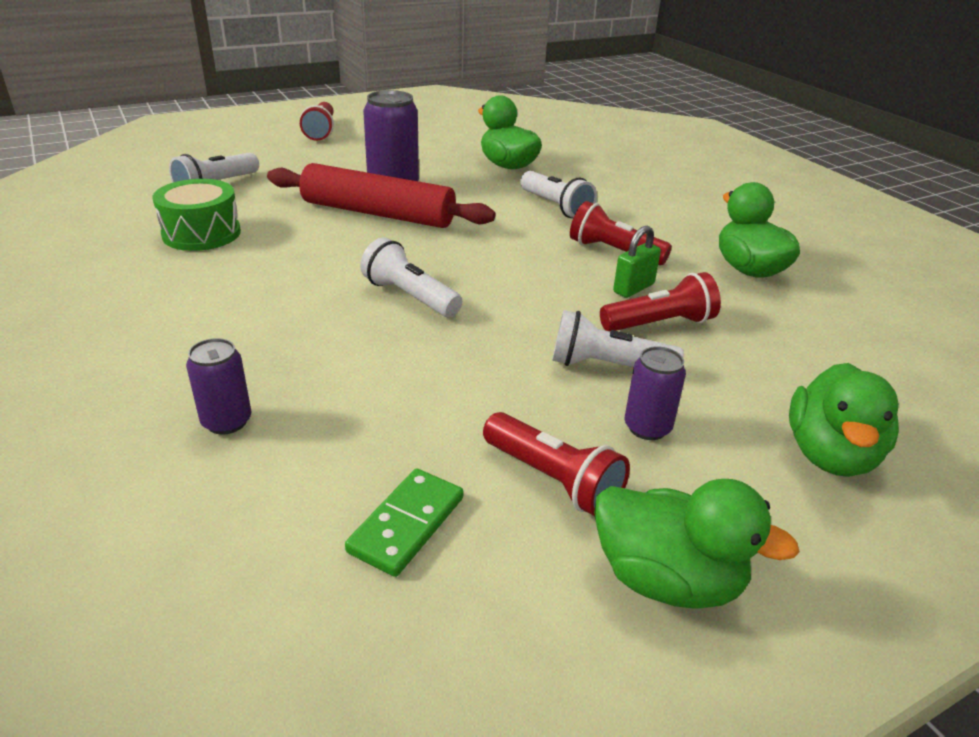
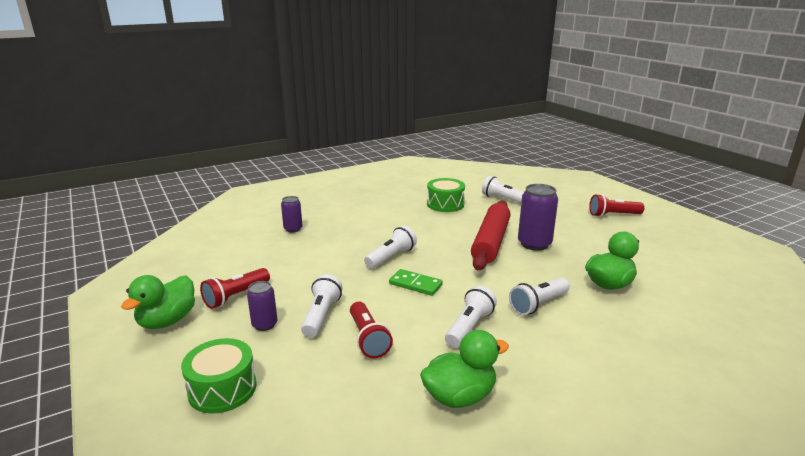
camera: 90 degrees right, 10 degrees down
green domino [345,469,463,577] -> green domino moved to [389,269,443,296]
red flashlight [570,201,672,265] -> white flashlight [445,286,497,348]
green padlock [613,226,661,298] -> none
green duck [789,363,899,477] -> green drum [181,338,257,414]

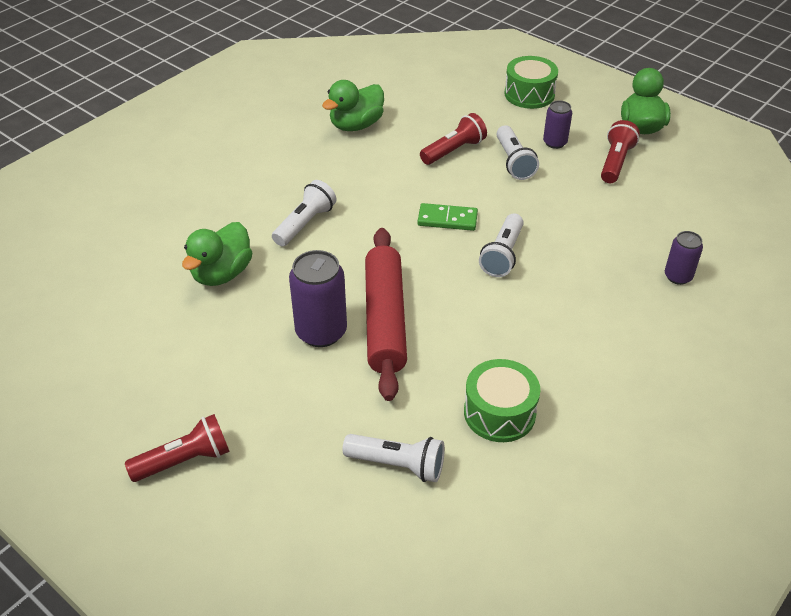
camera: 160 degrees right, 20 degrees up
red flashlight [350,302,393,358] -> red flashlight turned 90 degrees clockwise [420,113,487,165]
white flashlight [445,286,497,348] -> none

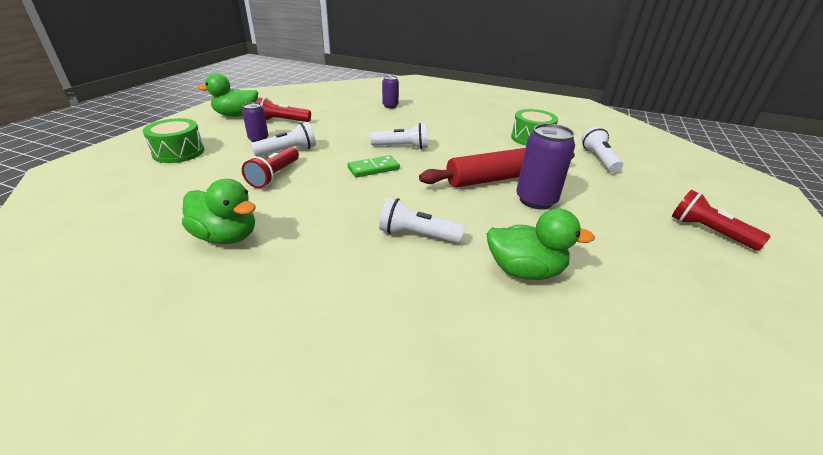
camera: 110 degrees left, 10 degrees down
green domino [418,203,478,231] -> green domino turned 75 degrees clockwise [348,155,400,178]
red flashlight [420,113,487,165] -> red flashlight turned 105 degrees counterclockwise [242,147,299,188]

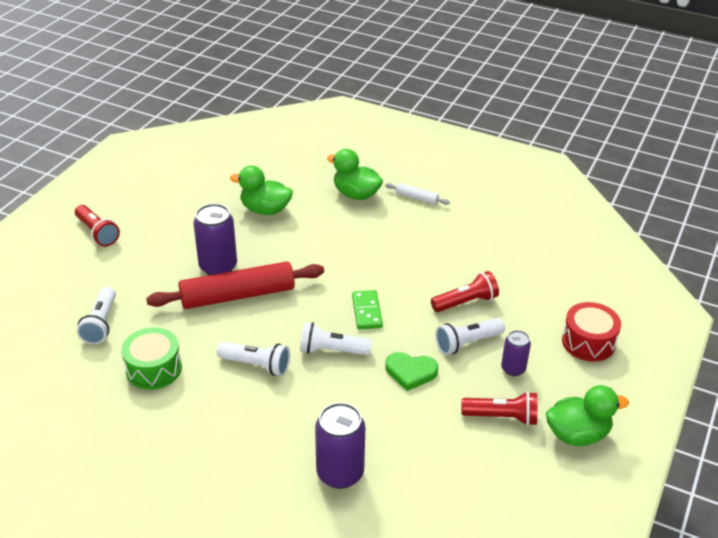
camera: 175 degrees left, 5 degrees up
green drum [143,118,204,163] -> red drum [562,302,621,362]
green duck [182,179,256,244] -> green duck moved to [327,149,383,200]
red flashlight [242,147,299,188] -> red flashlight turned 45 degrees clockwise [431,271,499,312]
green domino [348,155,400,178] -> green domino turned 75 degrees counterclockwise [352,290,383,329]
white flashlight [379,197,465,243] -> white flashlight moved to [217,342,290,376]
purple can [382,76,399,108] -> purple can [315,402,365,489], size x1.71
none -> white rolling pin [385,183,450,205]
none -> green heart [385,352,438,391]

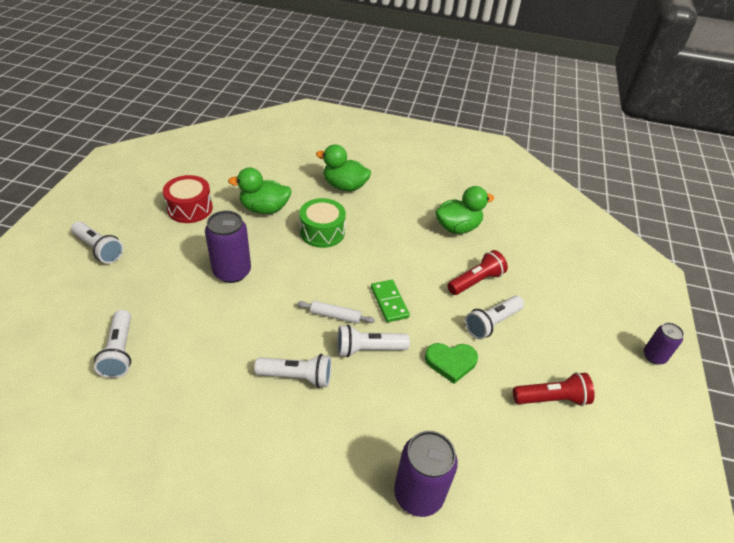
camera: 15 degrees left, 5 degrees up
red flashlight [75,205,120,247] -> white flashlight [71,221,124,264]
green drum [121,327,182,390] -> green drum moved to [299,198,346,248]
red rolling pin [146,261,324,309] -> none
white rolling pin [385,183,450,205] -> white rolling pin moved to [297,301,375,324]
purple can [501,330,531,376] -> purple can moved to [643,323,684,365]
green duck [546,385,629,446] -> green duck moved to [435,186,494,234]
red drum [562,302,621,362] -> red drum moved to [163,175,213,223]

